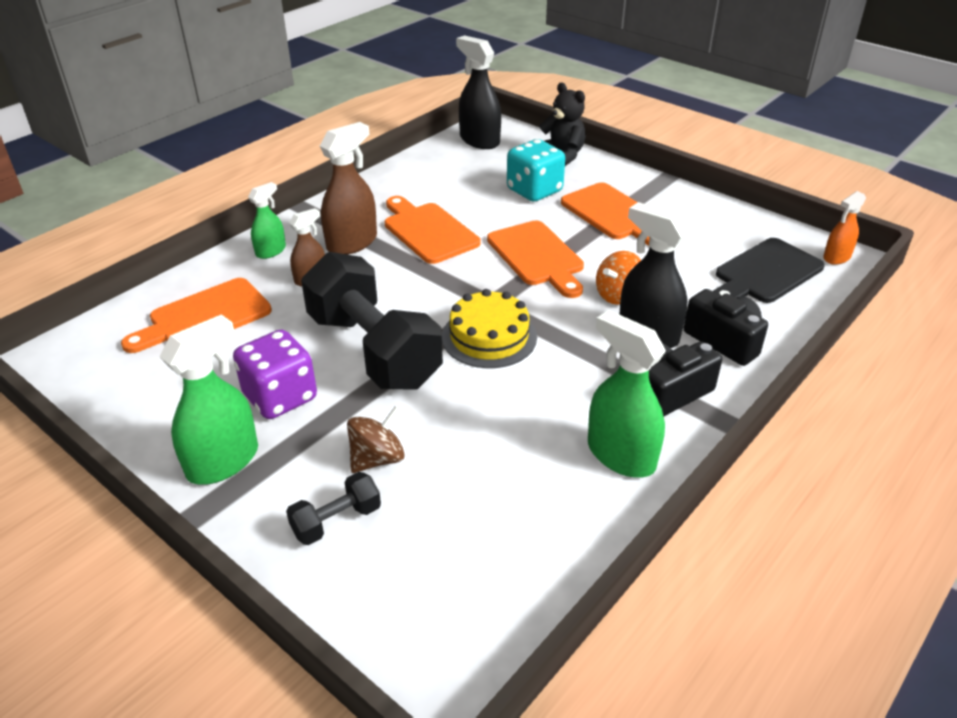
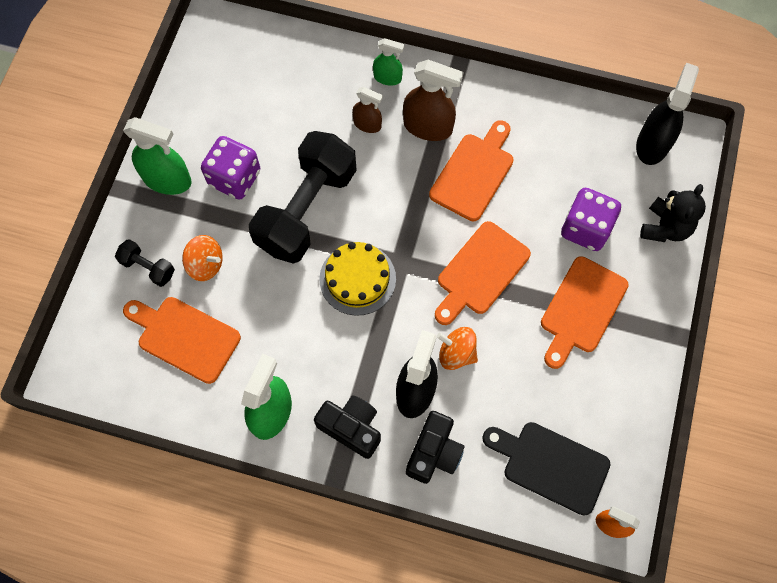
camera: 65 degrees right, 30 degrees up
orange cutting board [121,278,272,353] -> orange cutting board moved to [123,297,241,384]
brown spinning top [347,406,405,473] -> orange spinning top [182,235,223,281]
turquoise dice [507,139,565,202] -> purple dice [561,188,621,251]

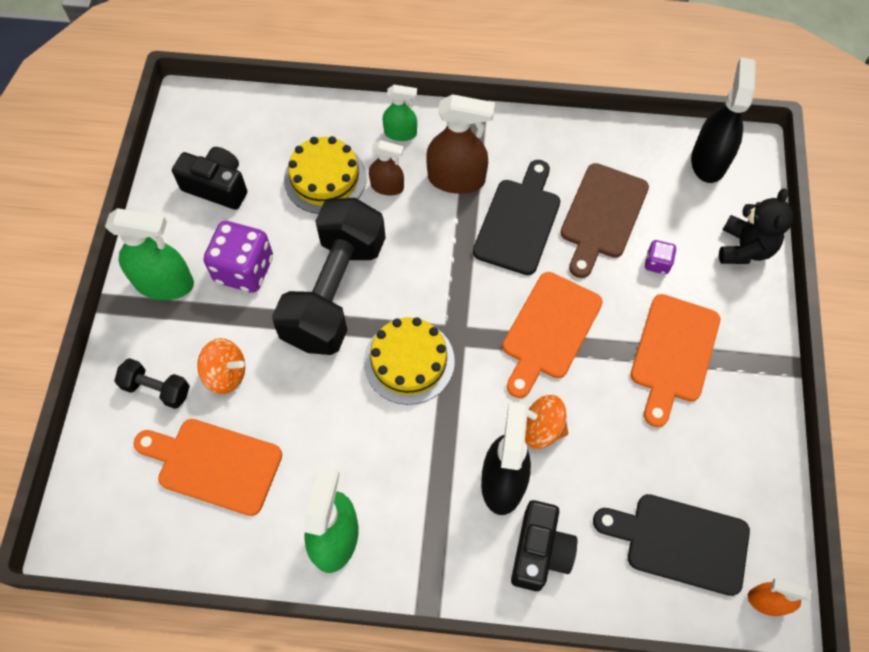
camera: 10 degrees left, 5 degrees down
black camera [314,395,381,459] -> black camera moved to [172,147,247,210]
orange cutting board [429,120,514,221] -> black cutting board [473,160,560,275]
purple dice [561,188,621,251] -> purple dice [645,240,677,274], size x0.49
none -> yellow cake [284,136,367,214]
none -> brown cutting board [560,163,649,278]

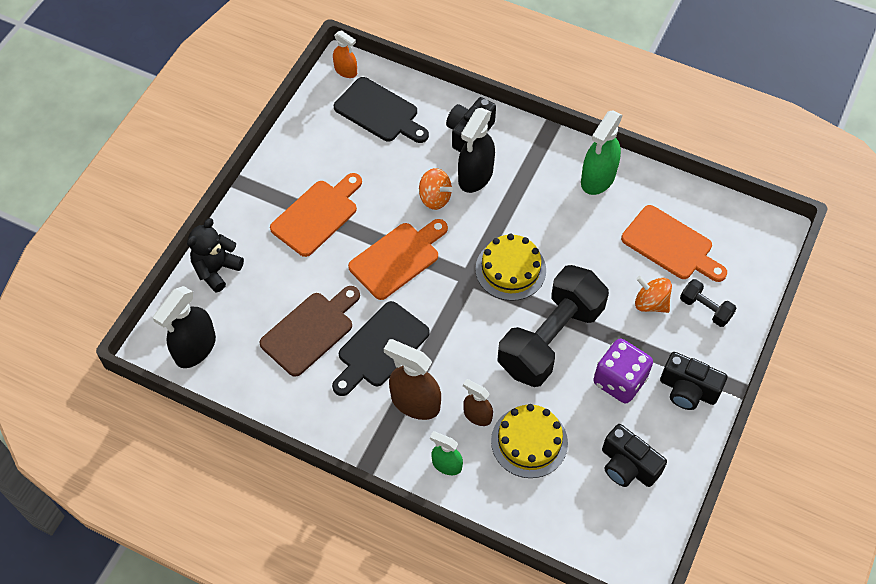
camera: 160 degrees left, 5 degrees down
green spray bottle [105,208,194,300] -> black camera [660,352,727,410]
purple dice [645,240,677,274] -> none

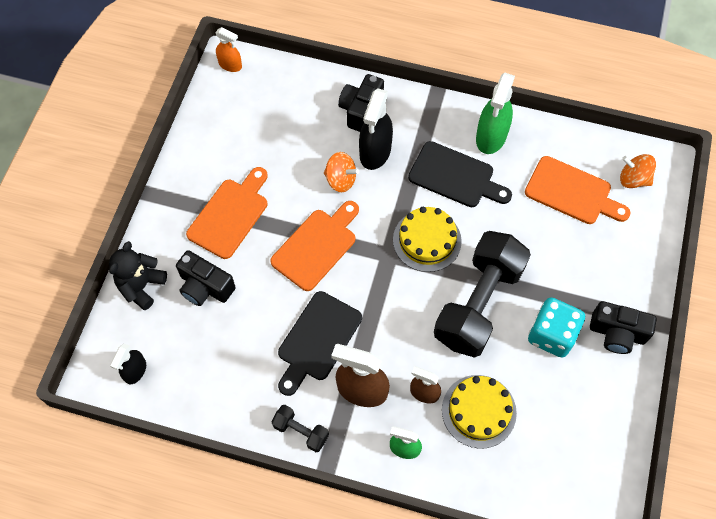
camera: 10 degrees left, 5 degrees up
black spray bottle [153,286,216,368] -> black spray bottle [110,343,146,384], size x0.58
brown cutting board [260,286,360,377] -> none
black cutting board [334,77,429,143] -> black cutting board moved to [408,141,512,207]
purple dice [593,339,653,403] -> turquoise dice [528,297,585,358]
black camera [602,424,667,487] -> black camera moved to [176,250,236,306]
orange spinning top [635,276,672,313] -> orange spinning top moved to [620,154,656,188]
black dumbbell [680,279,737,327] -> black dumbbell moved to [272,405,329,452]

